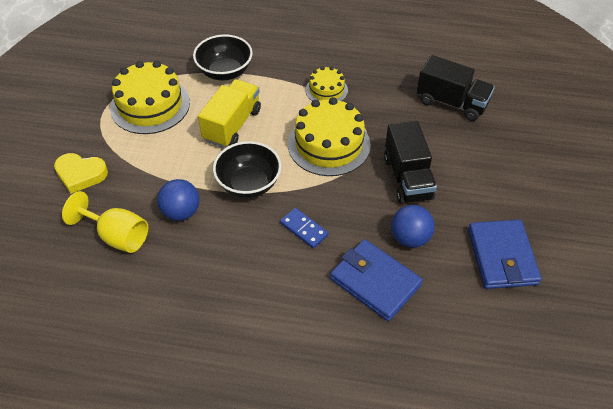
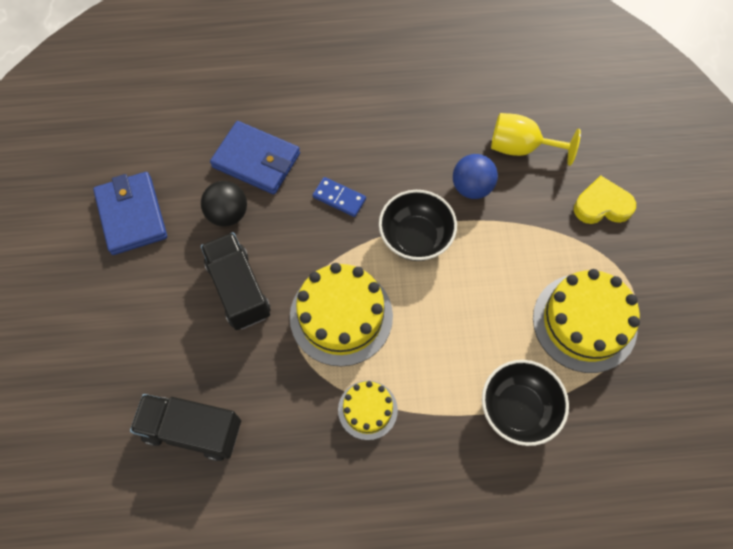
camera: 165 degrees right, 15 degrees up
yellow truck [198,79,261,148] -> none
blue ball [391,205,435,248] -> black ball [201,181,247,226]

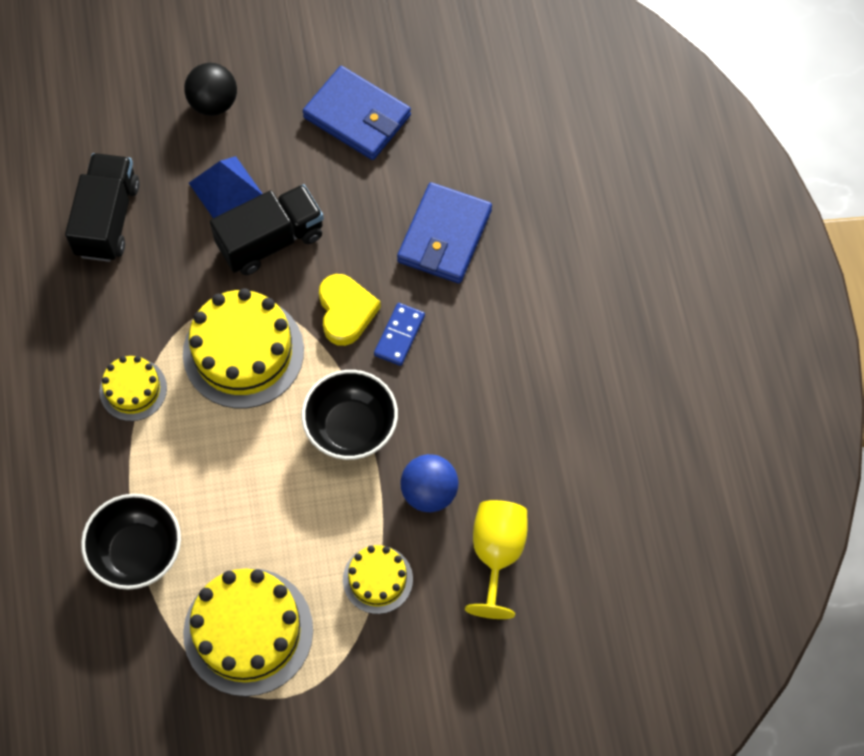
camera: 85 degrees right, 0 degrees up
blue wallet [93,172,167,255] -> blue wallet turned 60 degrees clockwise [303,66,411,160]
black ball [201,181,247,226] -> black ball moved to [184,63,237,116]
yellow heart [574,175,636,224] -> yellow heart moved to [319,274,381,346]
none -> blue pyramid [189,156,262,218]
none -> yellow cake [343,545,413,614]

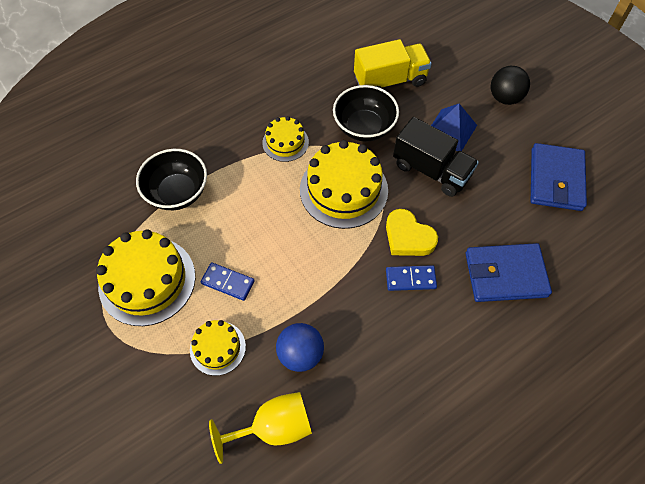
camera: 65 degrees right, 5 degrees down
black truck [65,153,140,262] -> yellow truck [354,39,432,89]
black bowl [302,370,398,460] -> black bowl moved to [333,85,399,142]
yellow heart [319,274,381,346] -> yellow heart turned 75 degrees clockwise [386,209,438,256]
none -> blue domino [201,262,254,301]

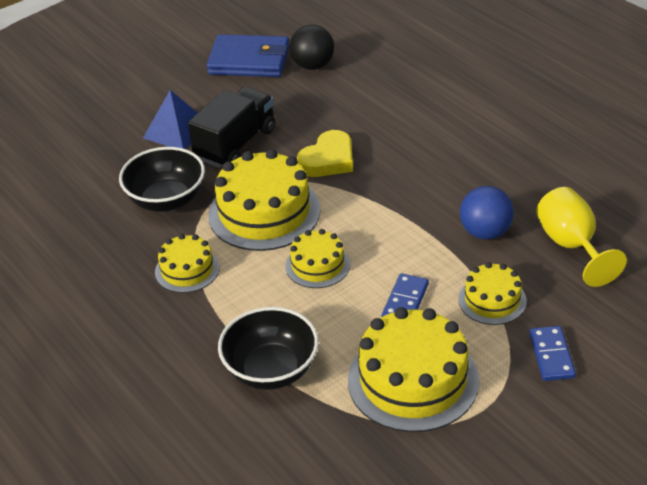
camera: 90 degrees left, 20 degrees down
yellow truck [354,39,432,89] -> none
blue domino [386,265,437,291] -> blue domino moved to [529,326,576,381]
blue wallet [465,243,552,302] -> none
black ball [491,66,530,105] -> black ball moved to [290,24,334,70]
none -> yellow cake [285,229,350,288]

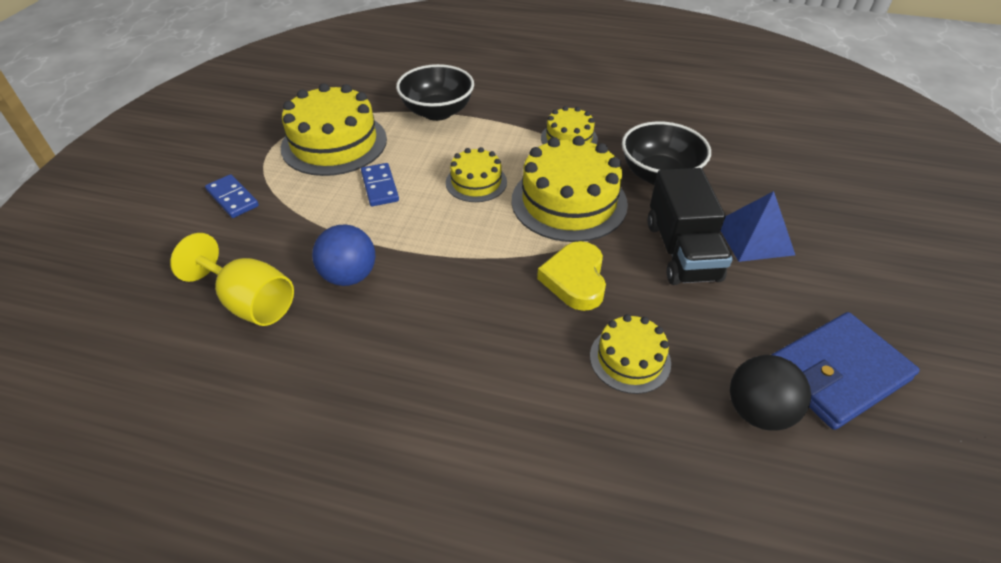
camera: 140 degrees right, 5 degrees up
yellow cake [458,262,527,325] -> yellow cake moved to [590,314,671,394]

